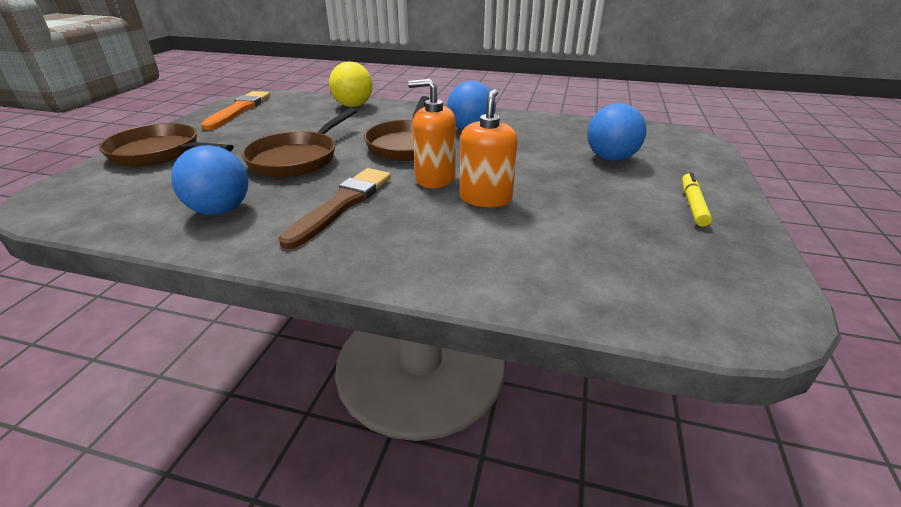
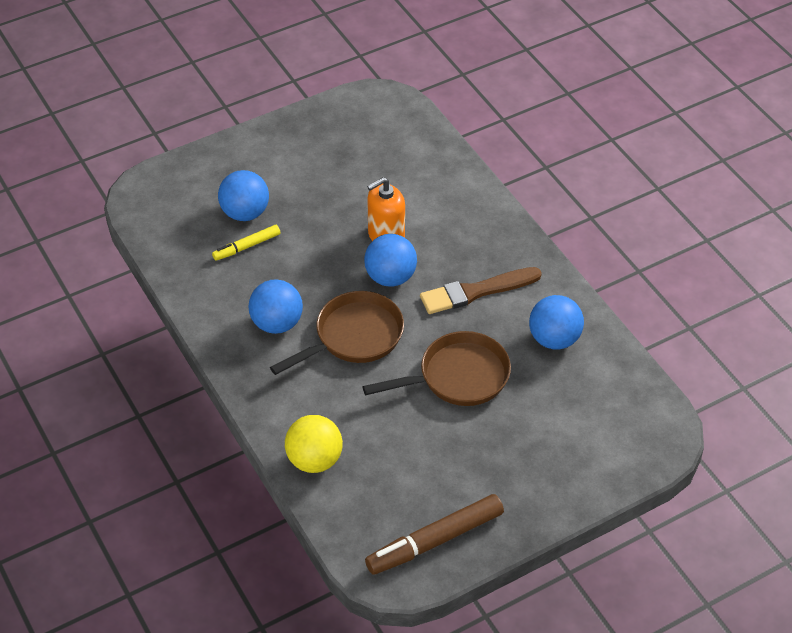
camera: 135 degrees left, 15 degrees up
brown pan [99,123,234,167] -> none
orange brush [201,91,270,130] -> brown marker [365,494,504,575]
orange soap dispenser [408,79,456,188] -> blue ball [364,234,417,286]
yellow marker [682,172,712,227] -> yellow marker moved to [212,225,280,261]

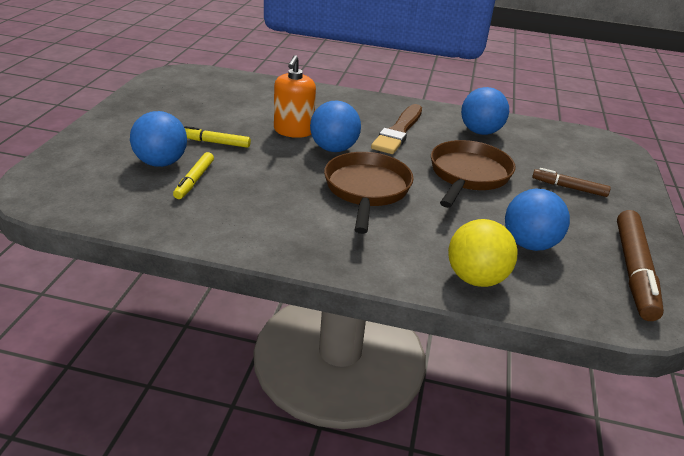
camera: 50 degrees left, 15 degrees down
blue ball [248,279,303,334] -> blue ball moved to [505,189,570,251]
none -> yellow marker [184,126,251,148]
none -> brown marker [532,168,611,197]

